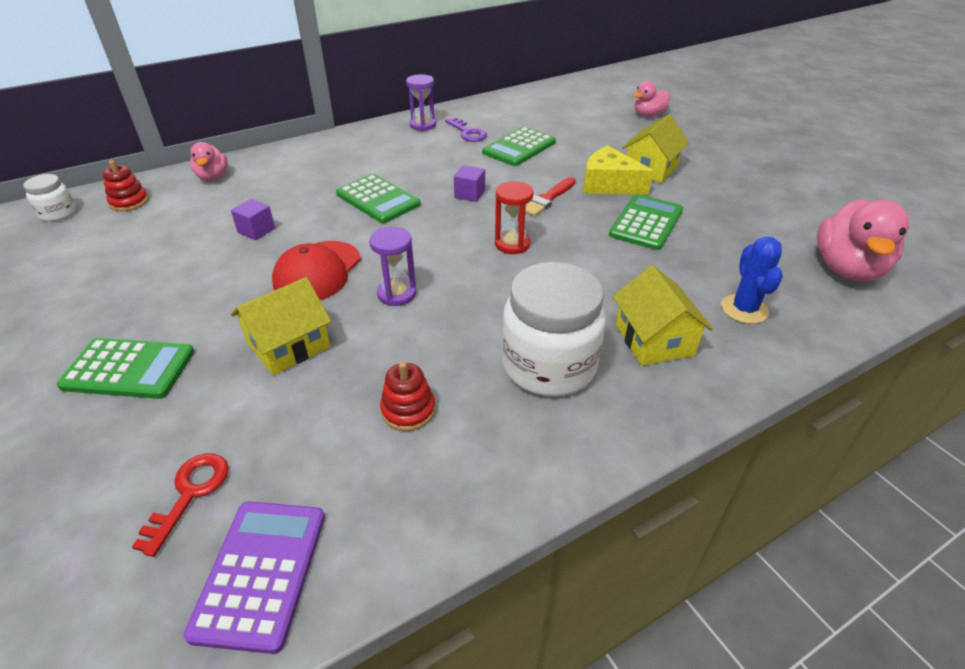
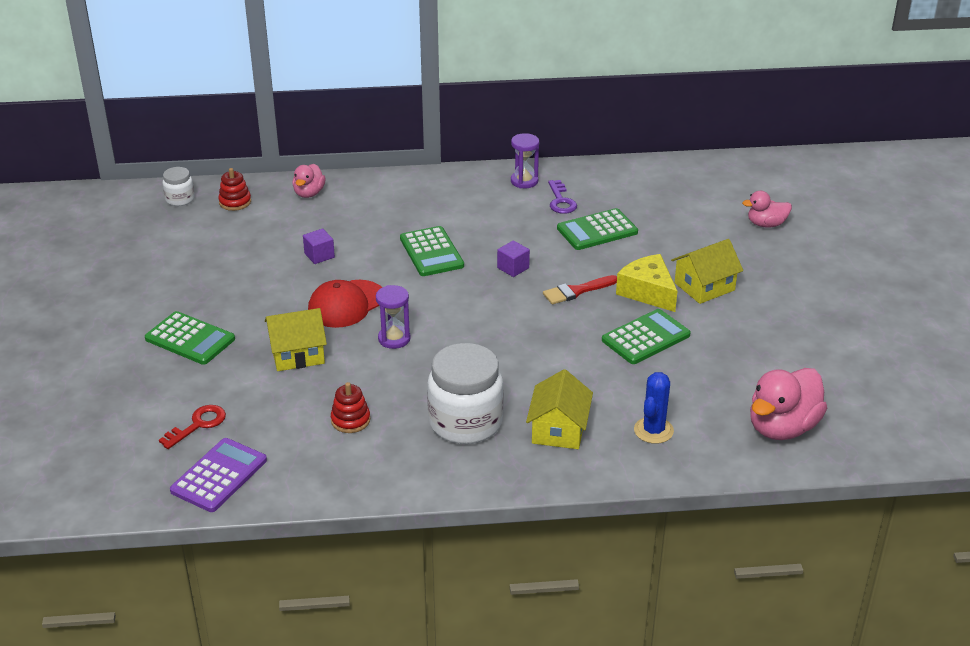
camera: 25 degrees right, 5 degrees down
red hourglass [495,181,534,254] -> none

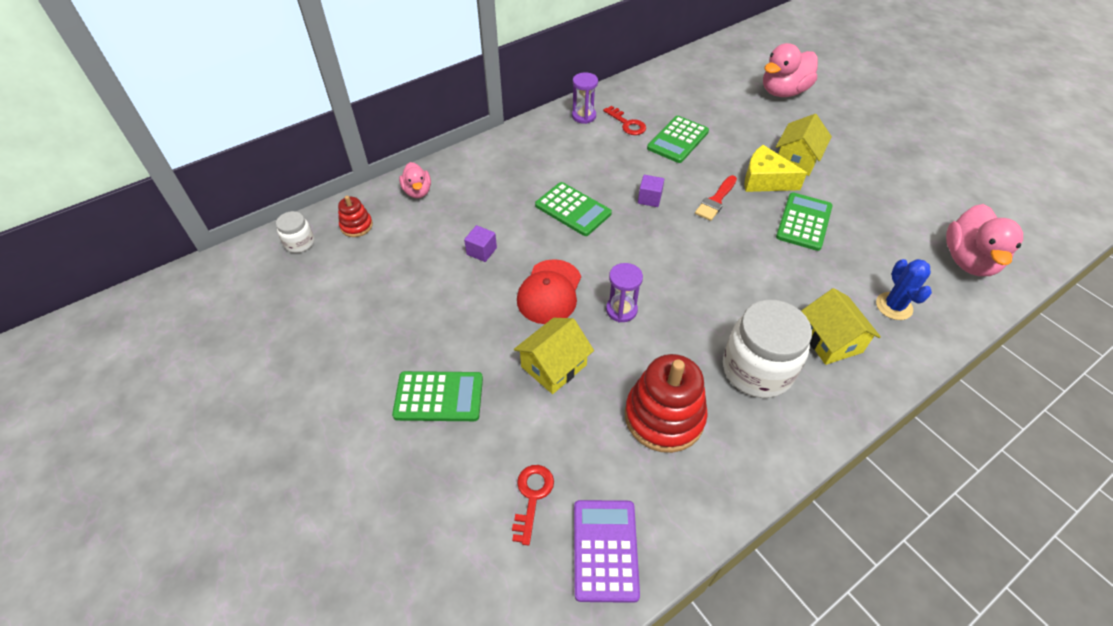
camera: 30 degrees left, 15 degrees up
red stacking toy [331,382,370,433] -> red stacking toy [625,354,708,453], size x1.99
purple key [548,180,577,214] -> red key [603,106,646,135]
pink duck [742,191,792,228] -> pink duck [763,43,818,97], size x1.74

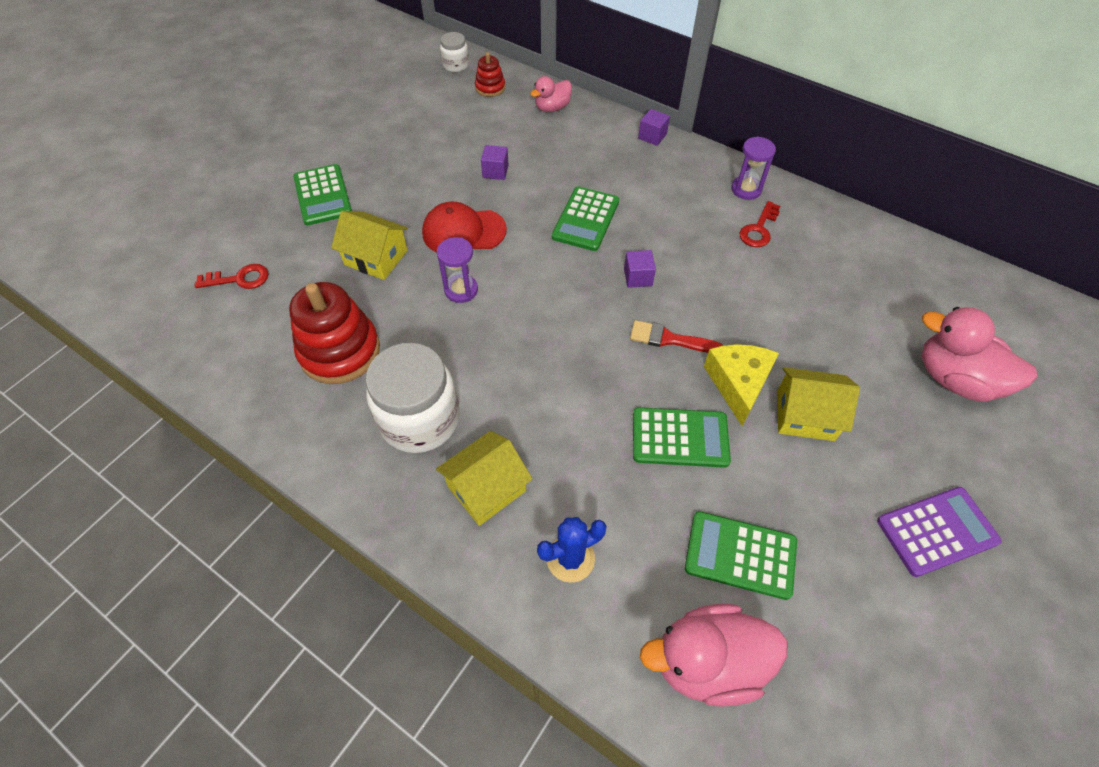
camera: 70 degrees right, 5 degrees up
purple calculator [574,500,640,603] -> purple calculator moved to [877,487,1002,577]
green calculator [647,116,709,163] -> green calculator moved to [685,511,797,600]
none -> purple cube [638,109,670,146]

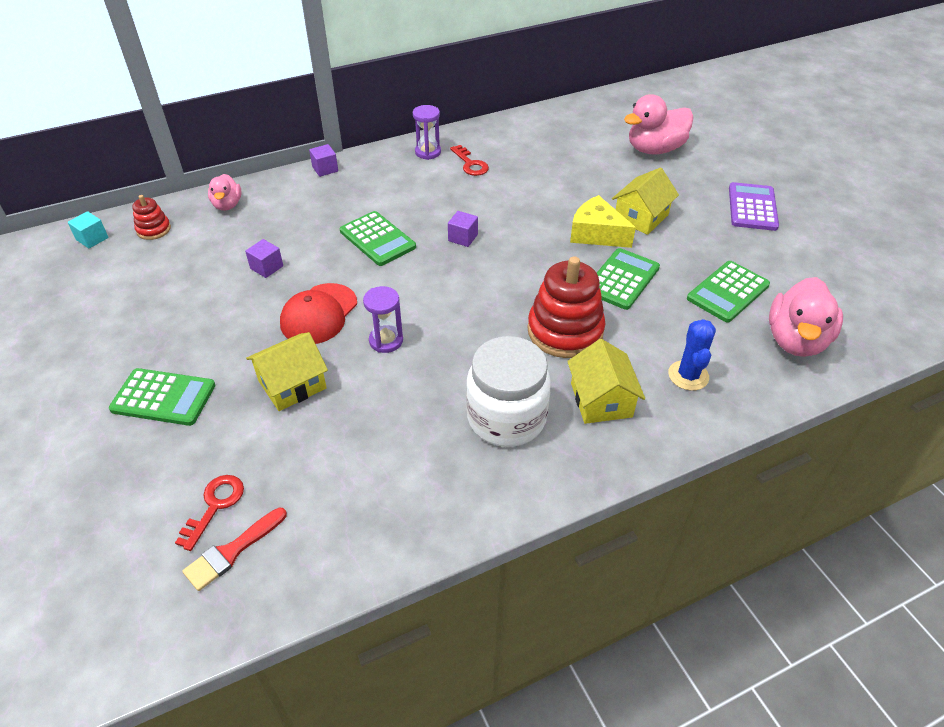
camera: 60 degrees left, 10 degrees down
red stacking toy [289,282,380,384] -> red stacking toy moved to [527,256,606,358]
white jar [440,32,469,72] -> turquoise cube [68,211,108,248]
red brush [630,320,723,353] -> red brush moved to [182,508,287,591]

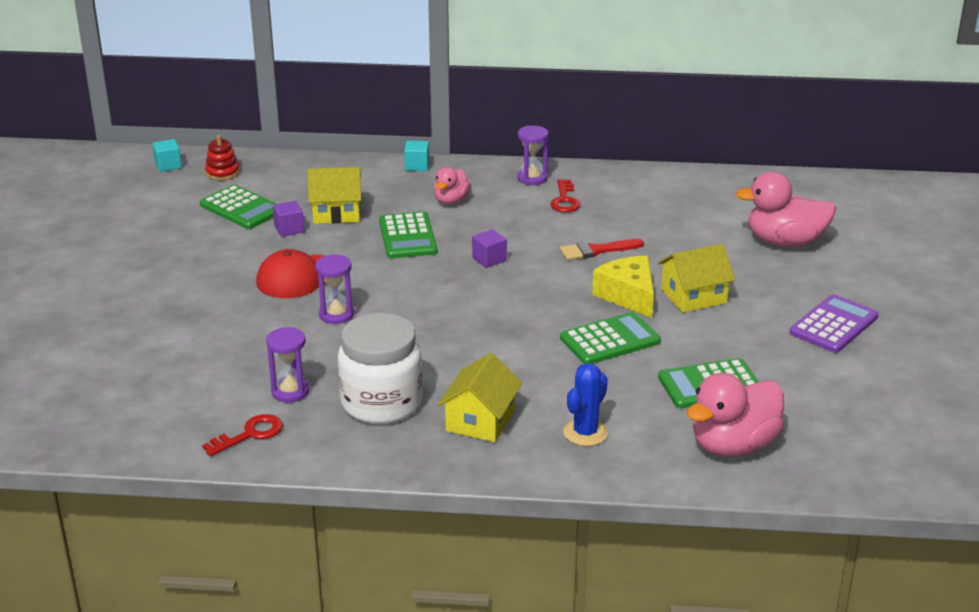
camera: 30 degrees right, 15 degrees down
green calculator [109,368,216,426] -> green calculator moved to [200,185,276,229]
red key [175,475,244,551] -> red key moved to [202,414,283,457]
red brush [182,508,287,591] -> red brush moved to [560,239,644,260]
pink duck [208,174,241,211] -> pink duck moved to [434,167,471,204]
yellow house [246,332,328,411] -> yellow house moved to [307,167,361,224]
purple cube [309,144,338,177] -> turquoise cube [404,141,429,171]
red stacking toy [527,256,606,358] -> none
none -> purple hourglass [266,327,310,402]

